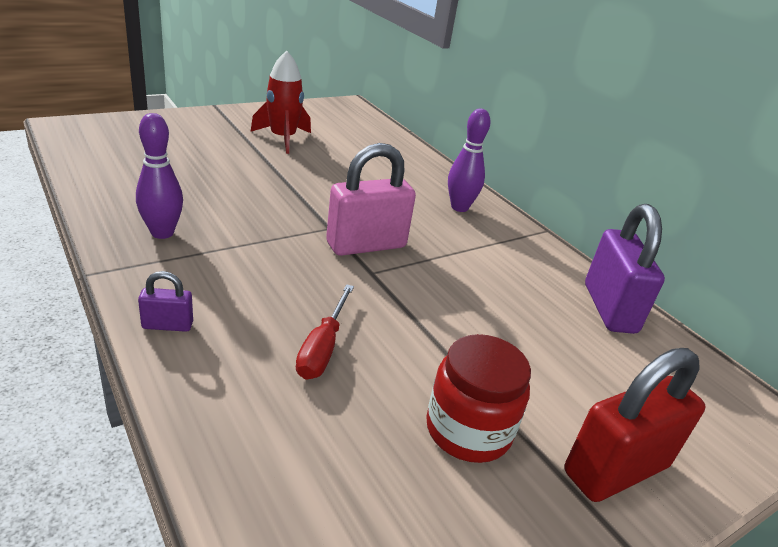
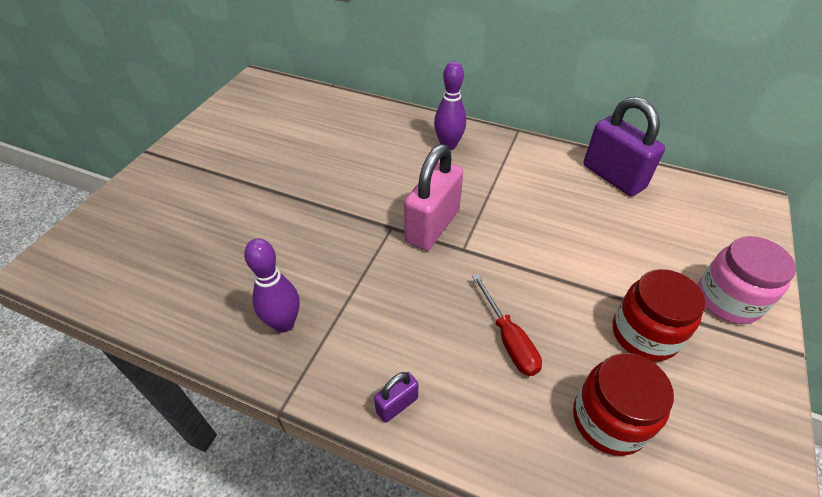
camera: 30 degrees left, 15 degrees up
red rocket [251,51,311,154] -> none
red padlock [564,348,705,502] -> pink jar [698,236,796,324]
none -> red jar [573,353,674,456]

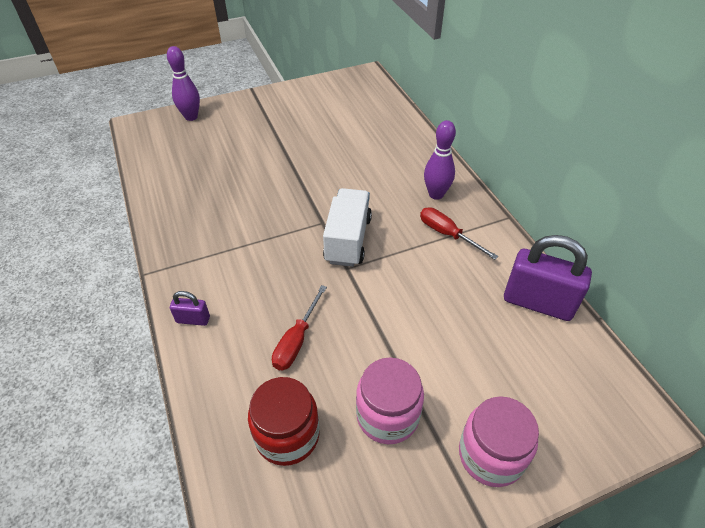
camera: 45 degrees right, 0 degrees up
purple bowling pin [244,238,299,333] -> purple bowling pin moved to [167,46,200,121]
pink padlock [404,144,463,251] -> white truck [323,188,372,267]
purple padlock [584,97,665,196] -> purple padlock turned 75 degrees counterclockwise [504,235,592,321]
red jar [613,269,705,362] -> pink jar [356,358,424,444]
none -> red screwdriver [420,207,498,260]

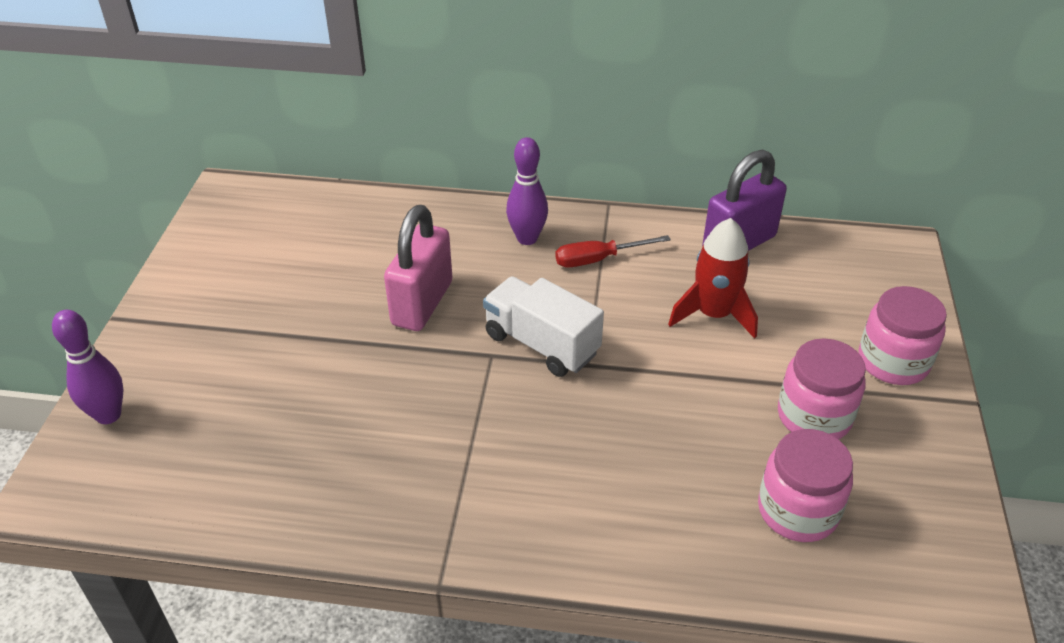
camera: 60 degrees left, 5 degrees down
purple padlock [170,291,210,326] -> none
red jar [248,377,320,466] -> pink jar [758,429,853,542]
red screwdriver [272,285,327,371] -> none
none -> pink padlock [384,205,452,331]
none -> red rocket [668,218,758,339]

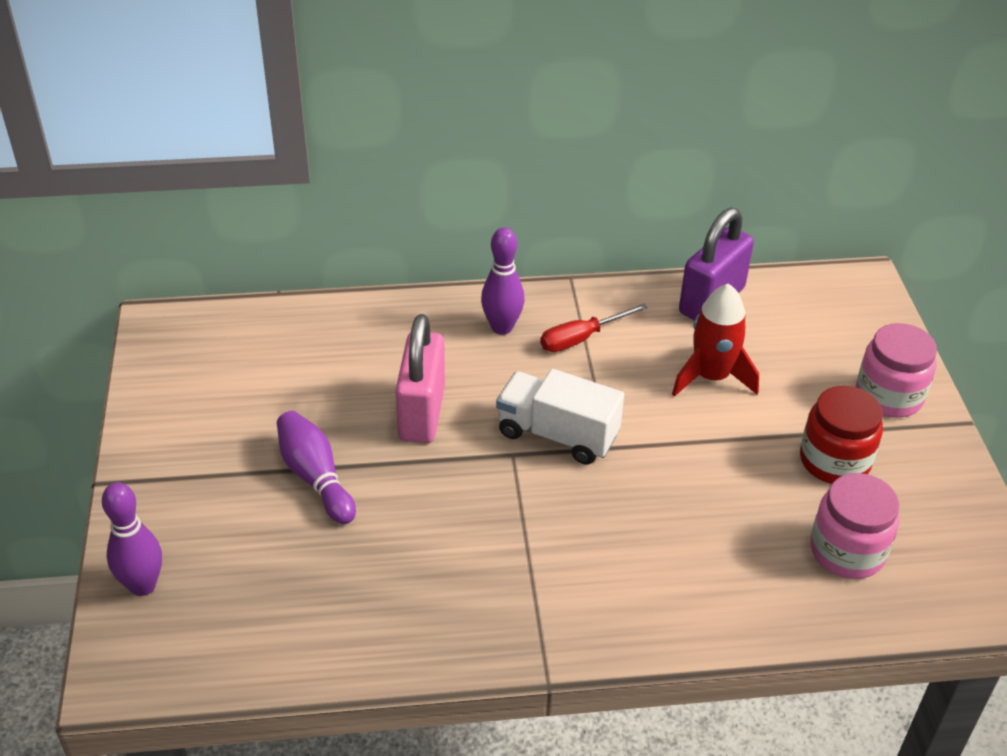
camera: 15 degrees left, 0 degrees up
pink jar [778,338,866,439] -> red jar [800,386,883,484]
none -> purple bowling pin [277,411,356,524]

